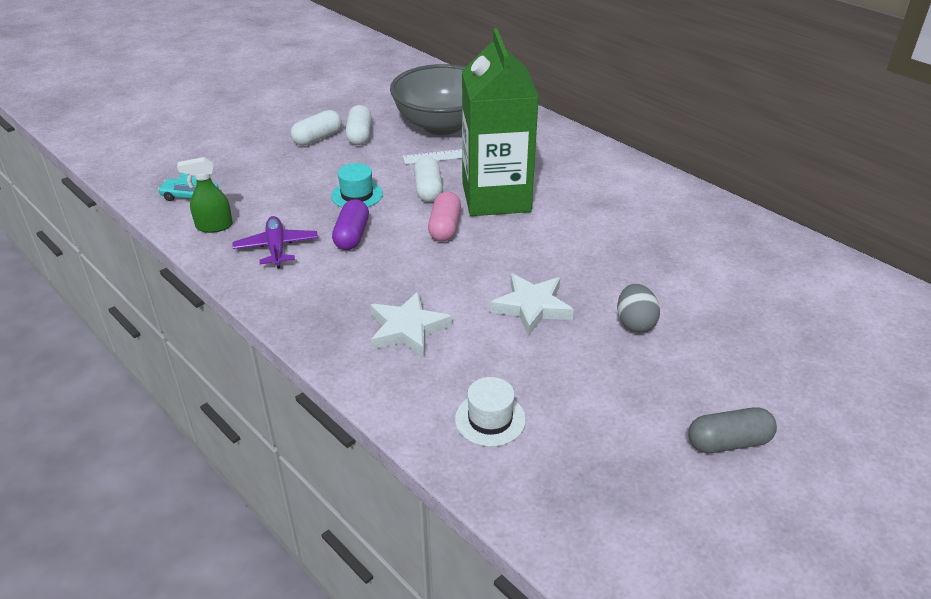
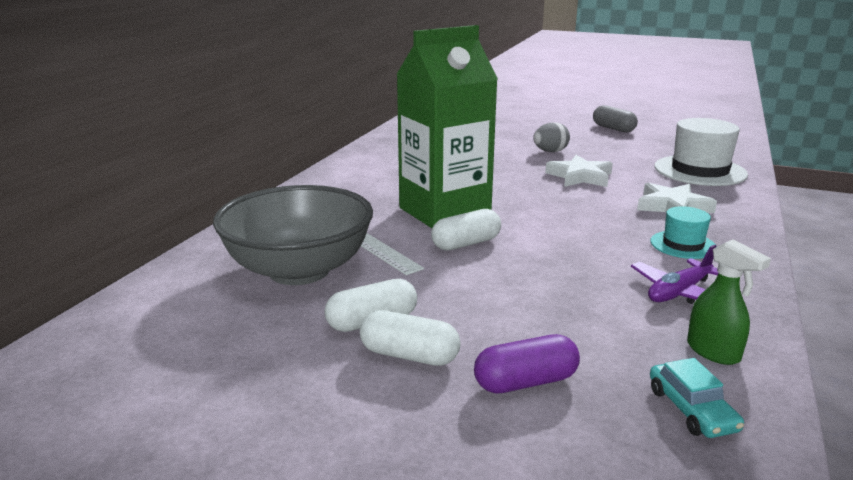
camera: 115 degrees left, 15 degrees down
turquoise hat [331,163,383,207] -> turquoise hat moved to [650,206,717,259]
purple capsule [332,199,369,250] -> purple capsule moved to [474,334,580,394]
pink capsule [428,192,461,242] -> none
white hat [455,377,526,447] -> white hat [654,118,748,186], size x1.80

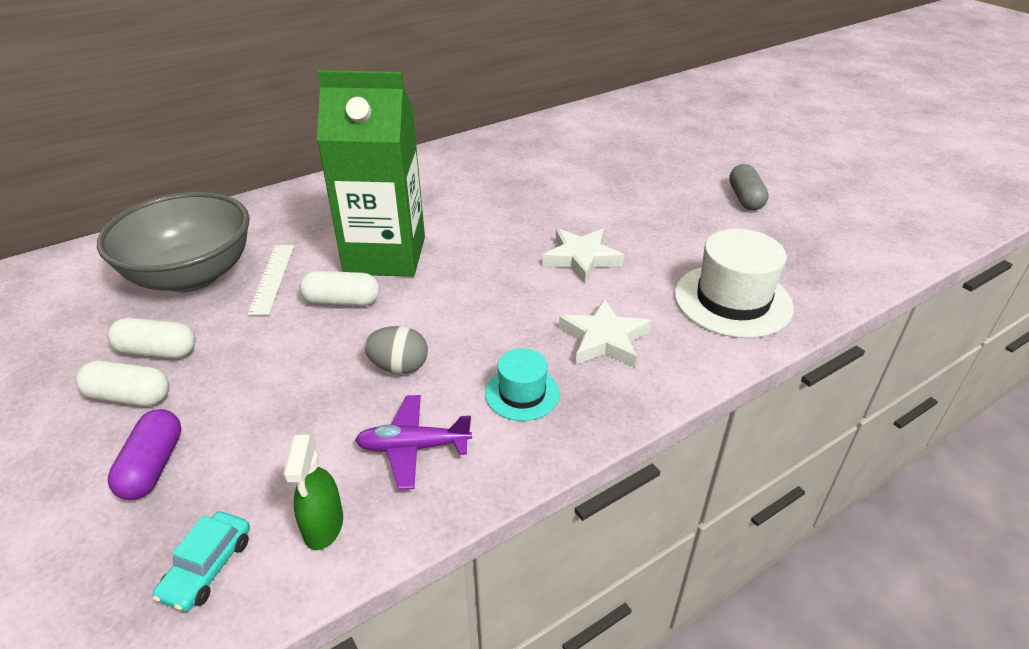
camera: 35 degrees right, 15 degrees up
white capsule [360,310,461,366] -> white capsule turned 45 degrees counterclockwise [75,361,169,406]
purple capsule [474,334,580,394] -> purple capsule turned 75 degrees clockwise [108,409,182,500]
grey egg [533,122,570,152] -> grey egg moved to [364,326,428,374]

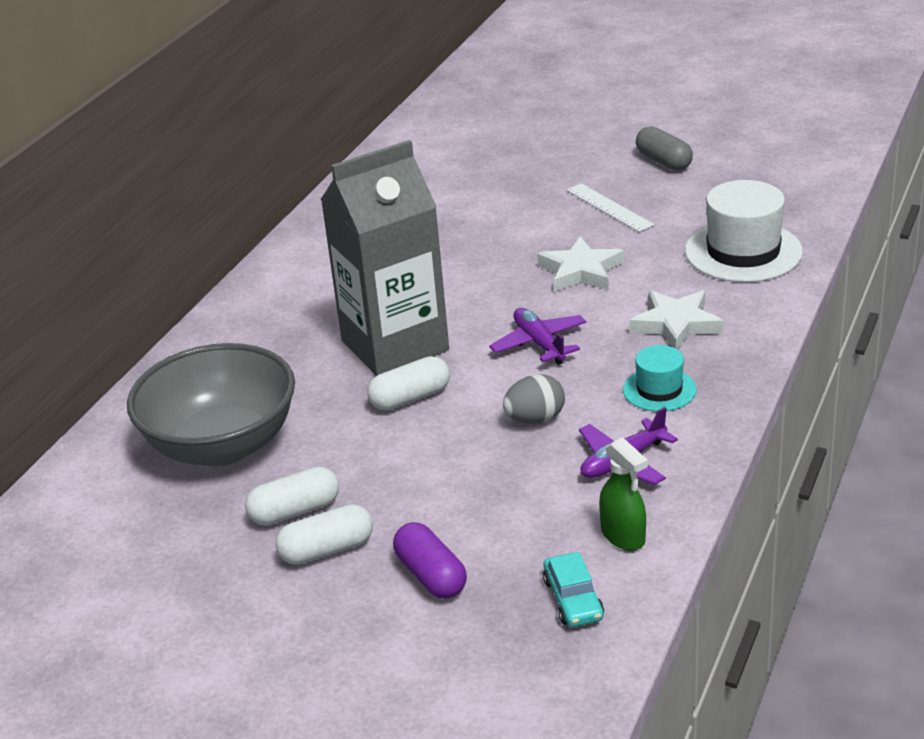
camera: 30 degrees left, 5 degrees down
white ruler [247,245,294,315] -> white ruler moved to [566,183,655,232]
green carton [317,70,425,277] -> grey carton [320,140,449,376]
none -> purple plane [489,308,586,365]

